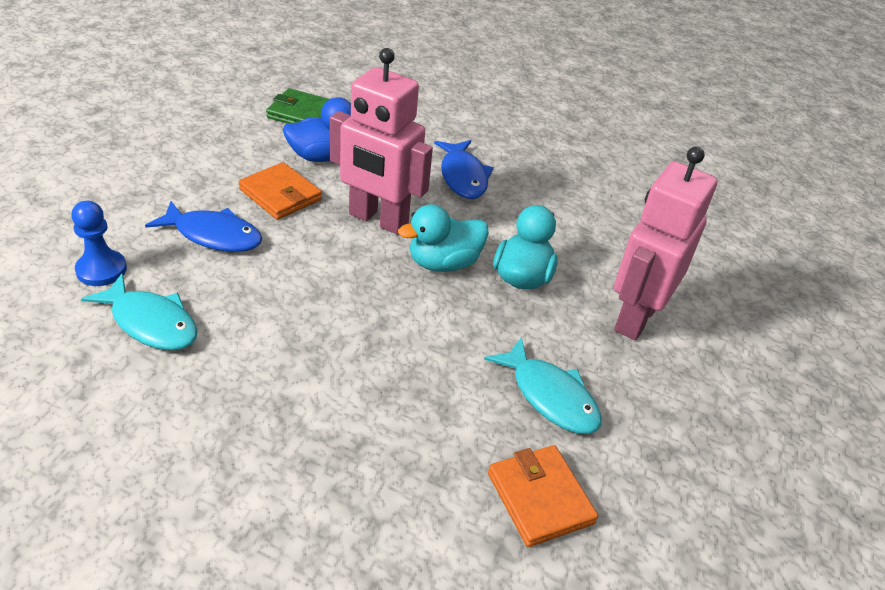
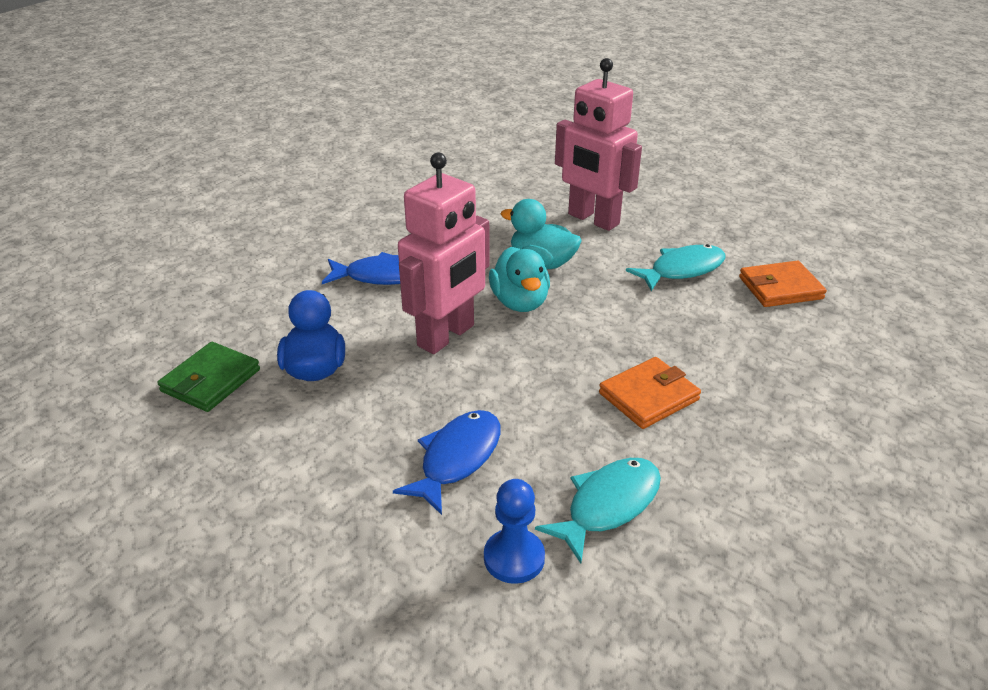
camera: 75 degrees left, 5 degrees down
orange wallet [239,162,322,220] -> orange wallet moved to [599,357,701,429]

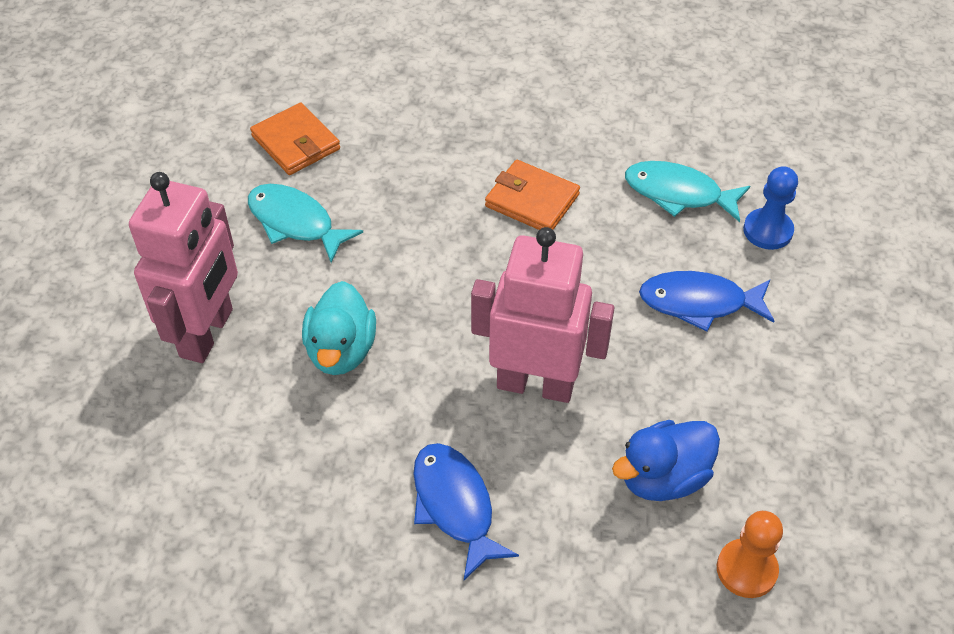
camera: 115 degrees left, 15 degrees up
green wallet [157,342,260,412] -> orange pawn [717,511,783,598]
turquoise duck [489,247,550,312] -> none

